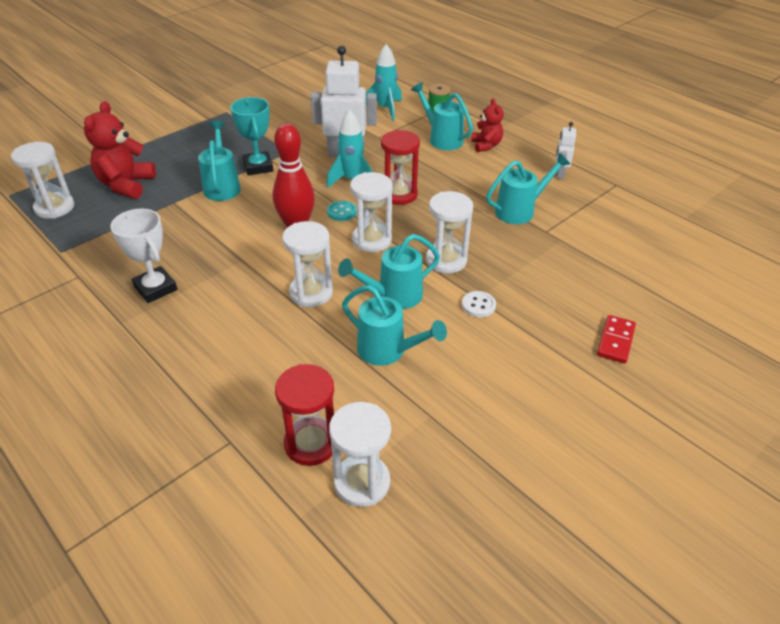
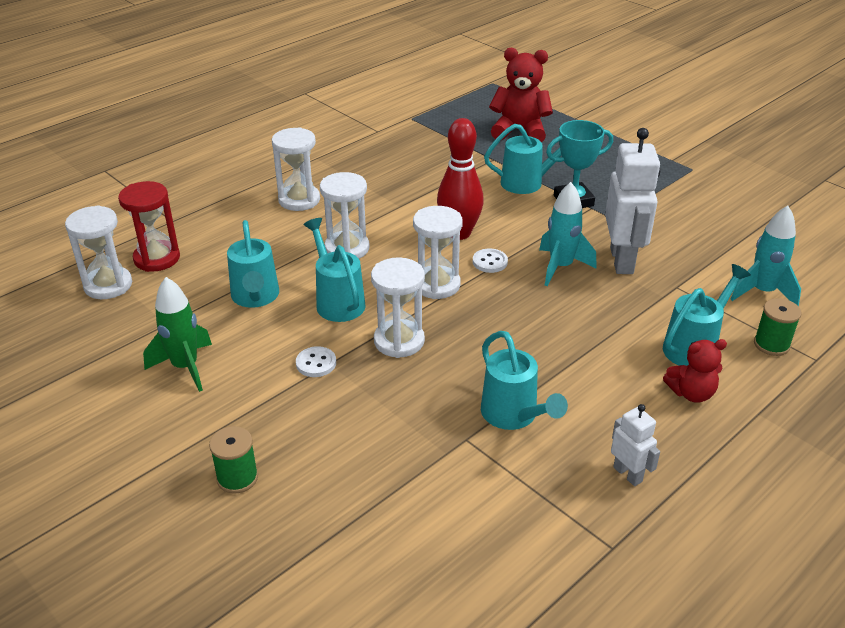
camera: 90 degrees right, 5 degrees down
white hourglass [11,142,74,219] -> white hourglass moved to [272,127,320,211]
white trophy [111,209,177,303] -> none
turquoise button [327,201,356,221] -> white button [473,248,508,273]
turquoise watering can [342,285,447,366] -> turquoise watering can turned 45 degrees counterclockwise [227,220,279,308]
red hourglass [381,130,420,205] -> none
white robot [556,122,576,179] -> white robot turned 45 degrees clockwise [611,404,660,486]
red domino [597,315,636,364] -> green spool [209,426,258,494]
none -> green rocket [143,277,212,392]

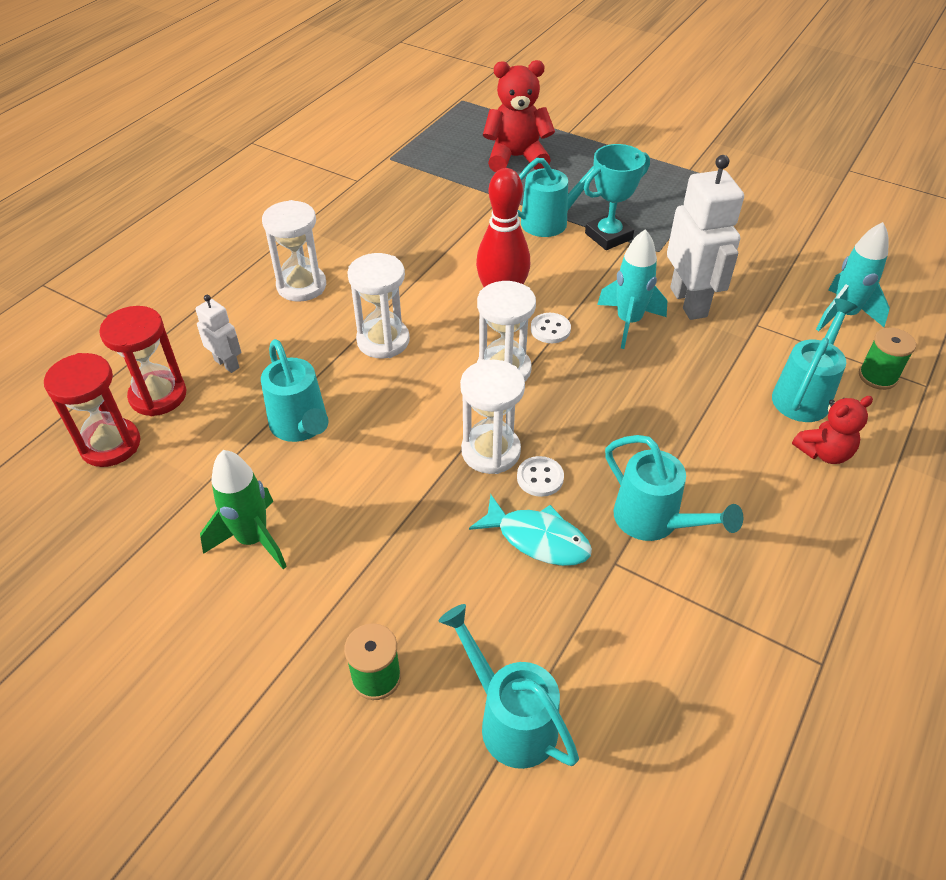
camera: 15 degrees left, 10 degrees up
white hourglass [65,205,132,299] -> red hourglass [44,353,140,467]
white button [296,346,336,377] -> white button moved to [517,456,564,497]
turquoise watering can [304,218,366,322] -> turquoise watering can moved to [439,604,579,769]
white robot [611,404,660,486] -> white robot moved to [195,295,241,373]
none -> turquoise fish [469,494,592,566]

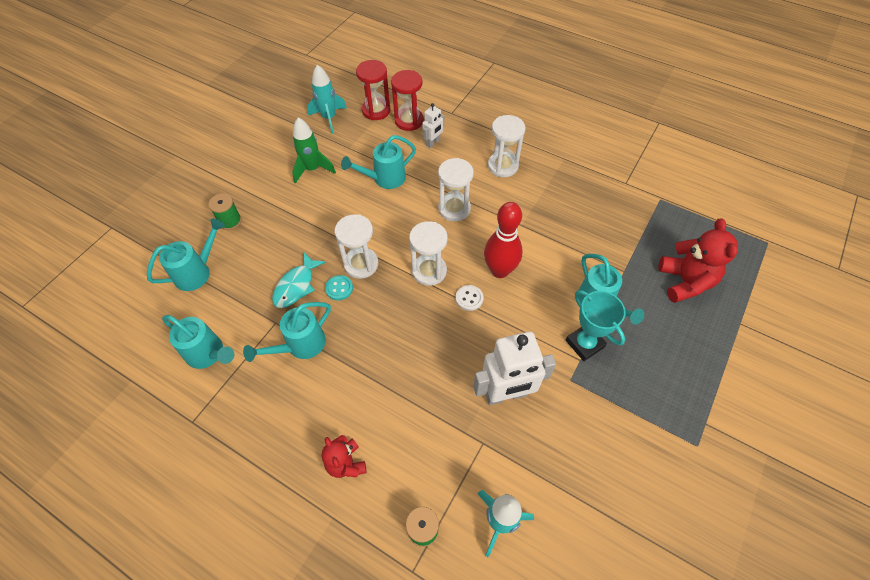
camera: 90 degrees right, 10 degrees up
white button [517,456,564,497] -> turquoise button [325,275,353,300]
turquoise rocket [597,229,667,349] -> turquoise rocket moved to [307,65,347,134]
turquoise watering can [772,298,858,422] -> turquoise watering can moved to [162,315,234,369]

